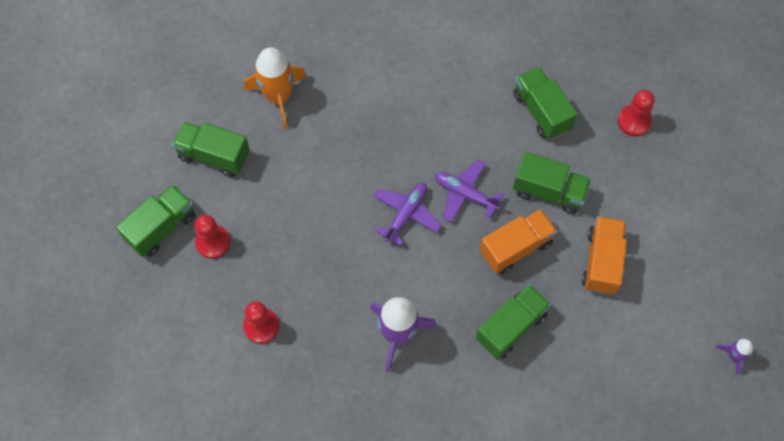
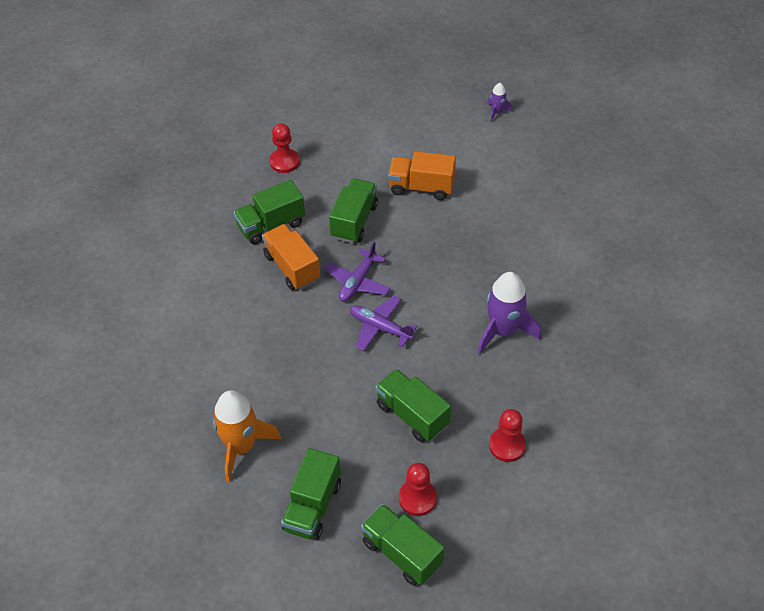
camera: 90 degrees left, 15 degrees down
green truck [476,284,551,359] -> green truck moved to [375,369,451,442]
orange truck [479,209,557,274] -> orange truck moved to [262,224,320,290]

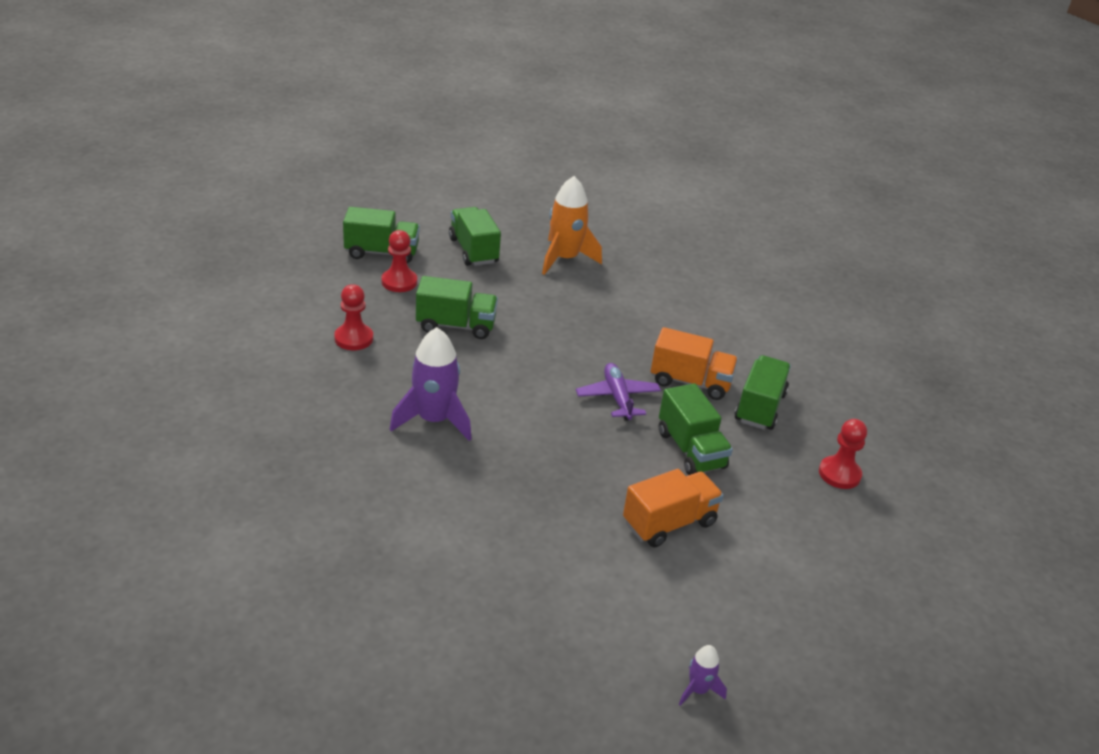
camera: 135 degrees right, 15 degrees down
purple plane [350,296,417,351] -> none

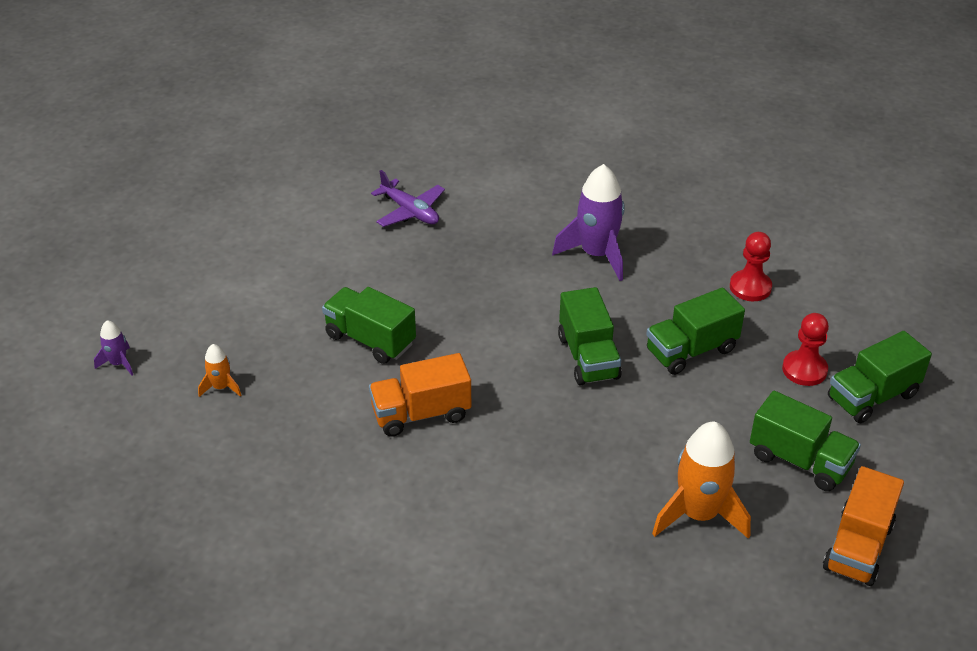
camera: 150 degrees right, 5 degrees up
purple plane [576,363,661,421] -> purple plane moved to [371,170,445,227]
orange truck [623,469,724,548] -> orange truck moved to [823,466,904,586]
purple rocket [679,645,727,706] -> purple rocket moved to [94,320,133,376]
green truck [735,355,791,430] -> green truck moved to [558,287,622,386]
red pawn [819,419,867,489] -> orange rocket [198,344,241,397]

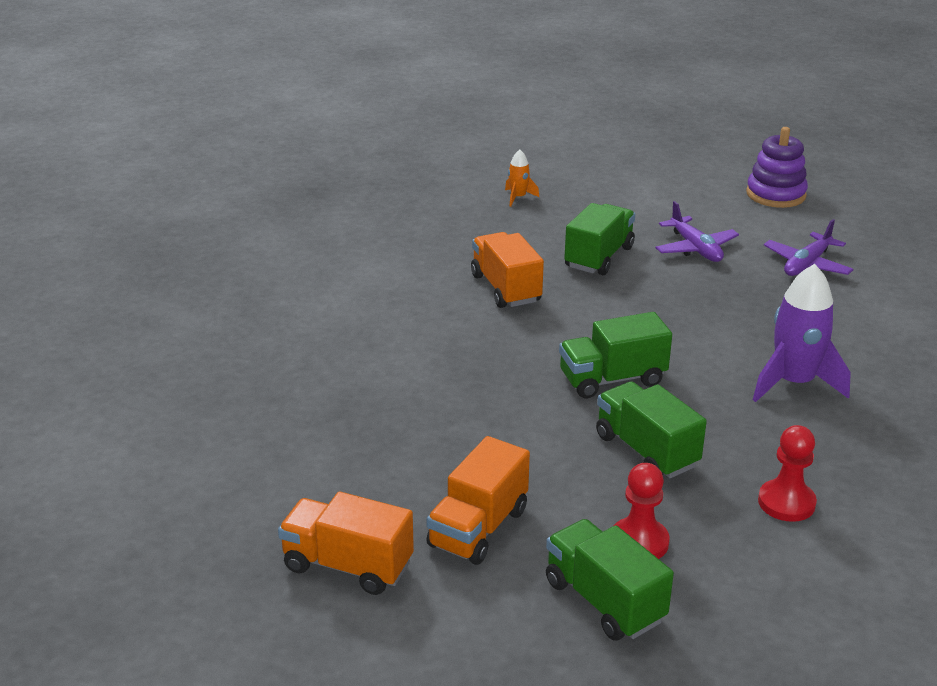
camera: 85 degrees right, 10 degrees down
purple rocket [94,320,133,376] -> none
orange rocket [652,422,751,539] -> none
green truck [750,391,861,491] -> orange truck [427,436,530,565]
none -> purple plane [655,201,739,262]
none -> purple stacking toy [746,127,808,208]

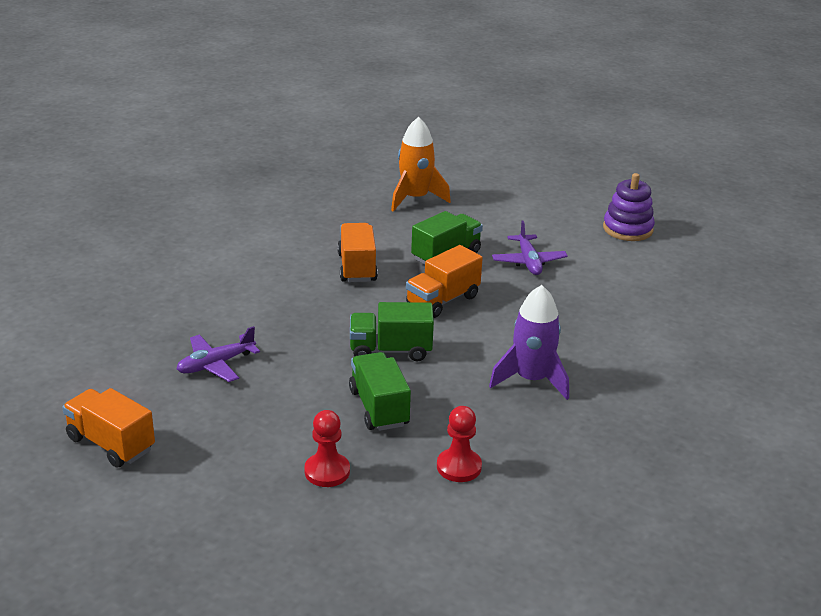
camera: 15 degrees right, 0 degrees up
orange truck [427,436,530,565] -> orange truck moved to [406,245,483,318]
orange rocket [505,150,539,207] -> orange rocket [391,117,451,212], size x2.06
green truck [546,519,674,641] -> none
purple plane [764,219,854,276] -> purple plane moved to [177,326,260,382]

